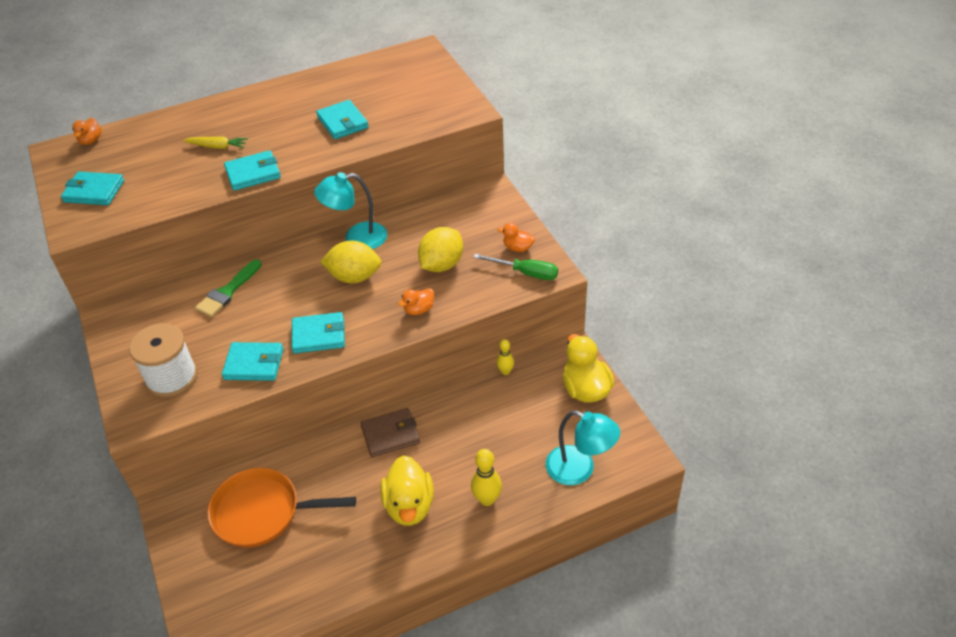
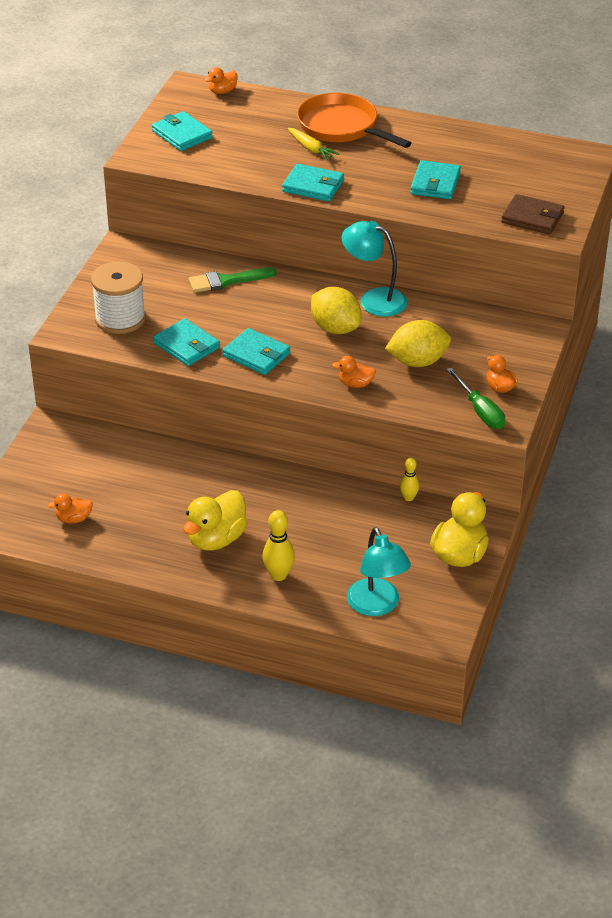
camera: 40 degrees right, 5 degrees down
orange pan [207,468,356,548] -> orange pan moved to [297,93,411,148]
brown wallet [360,408,420,458] -> brown wallet moved to [501,194,565,234]
none -> orange duck [48,493,93,524]

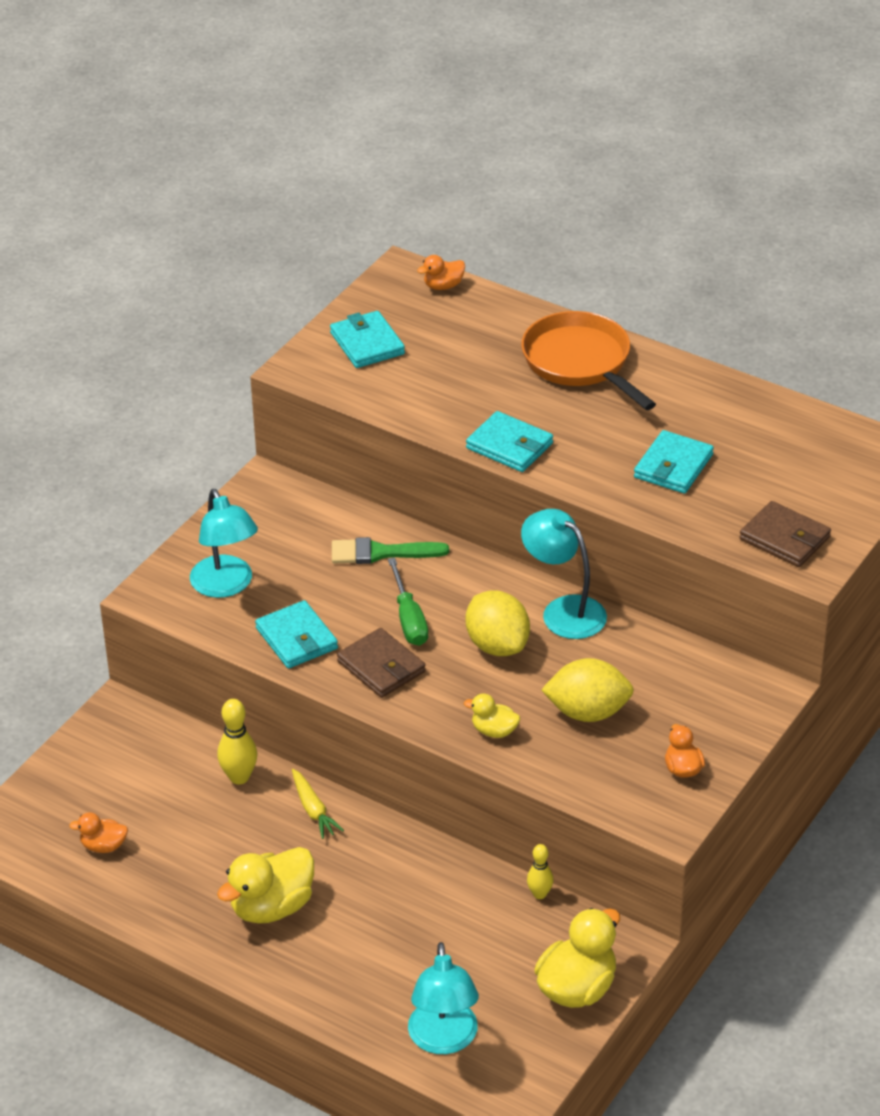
camera: 15 degrees right, 0 degrees up
white spool [91,261,146,334] -> turquoise lamp [190,489,258,598]
turquoise wallet [222,328,290,375] -> brown wallet [337,628,426,698]
yellow bowling pin [262,510,295,581] -> yellow bowling pin moved to [217,699,257,785]
yellow carrot [287,128,339,160] -> yellow carrot moved to [292,769,344,839]
orange duck [332,356,376,388] -> yellow duck [464,693,520,738]
green screwdriver [446,367,505,429] -> green screwdriver moved to [388,558,428,646]

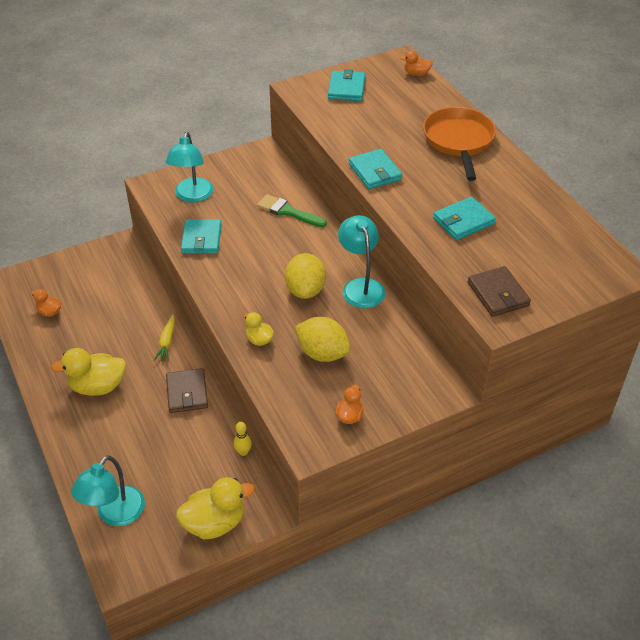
camera: 30 degrees right, 5 degrees up
yellow bowling pin [217,699,257,785] -> none
brown wallet [337,628,426,698] -> brown wallet moved to [166,368,208,413]
green screwdriver [388,558,428,646] -> none

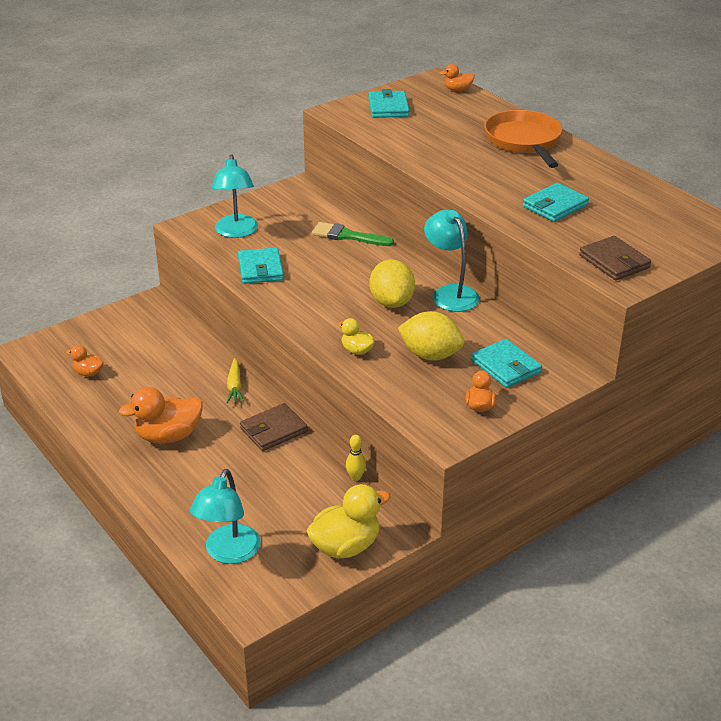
camera: 10 degrees left, 10 degrees down
yellow duck [51,348,126,396] -> orange duck [119,387,203,444]
brown wallet [166,368,208,413] -> brown wallet turned 75 degrees clockwise [240,403,308,451]
turquoise wallet [349,149,402,189] -> turquoise wallet moved to [471,339,542,388]

